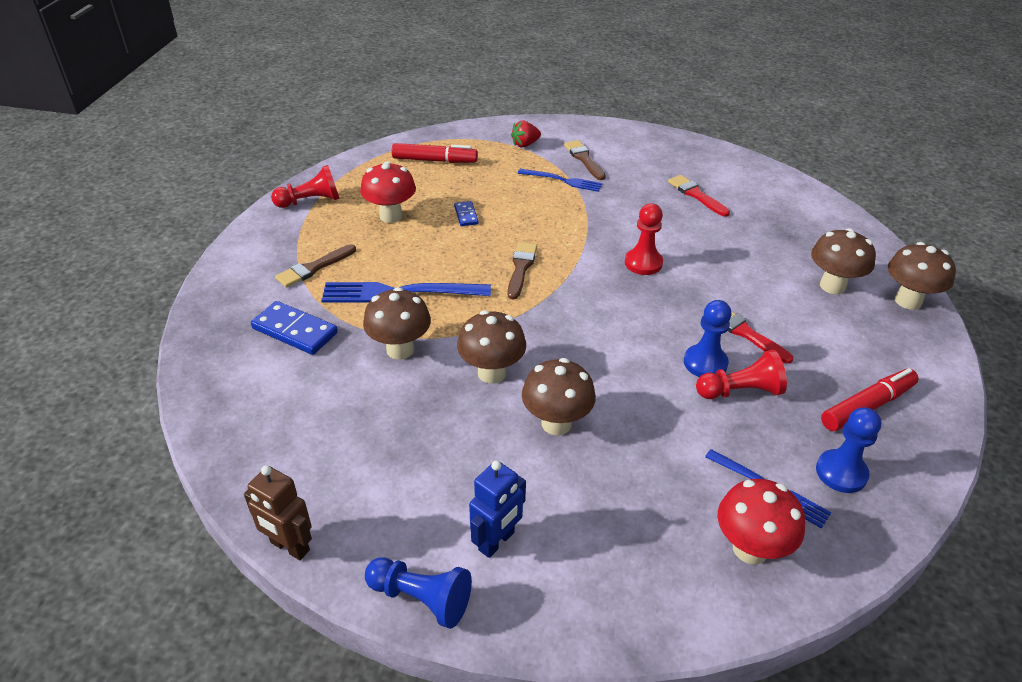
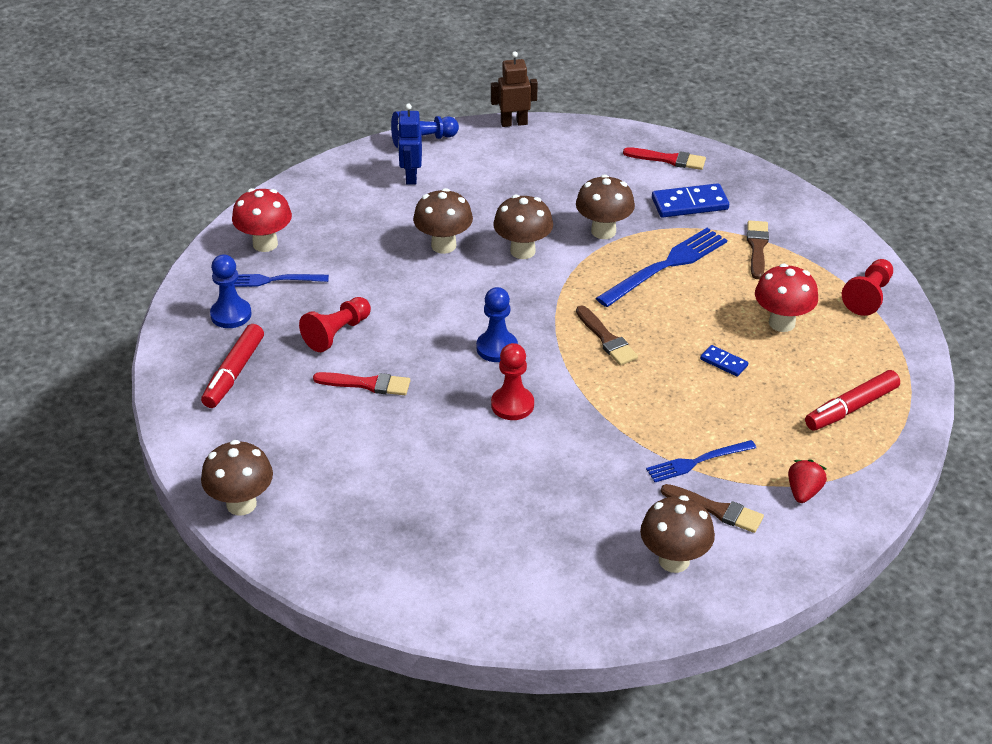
camera: 140 degrees right, 0 degrees up
red brush [668,175,730,217] -> red brush moved to [623,147,706,170]
blue pawn [684,300,731,377] -> blue pawn moved to [476,287,518,362]
brown mushroom [811,228,876,294] -> brown mushroom moved to [640,495,715,573]

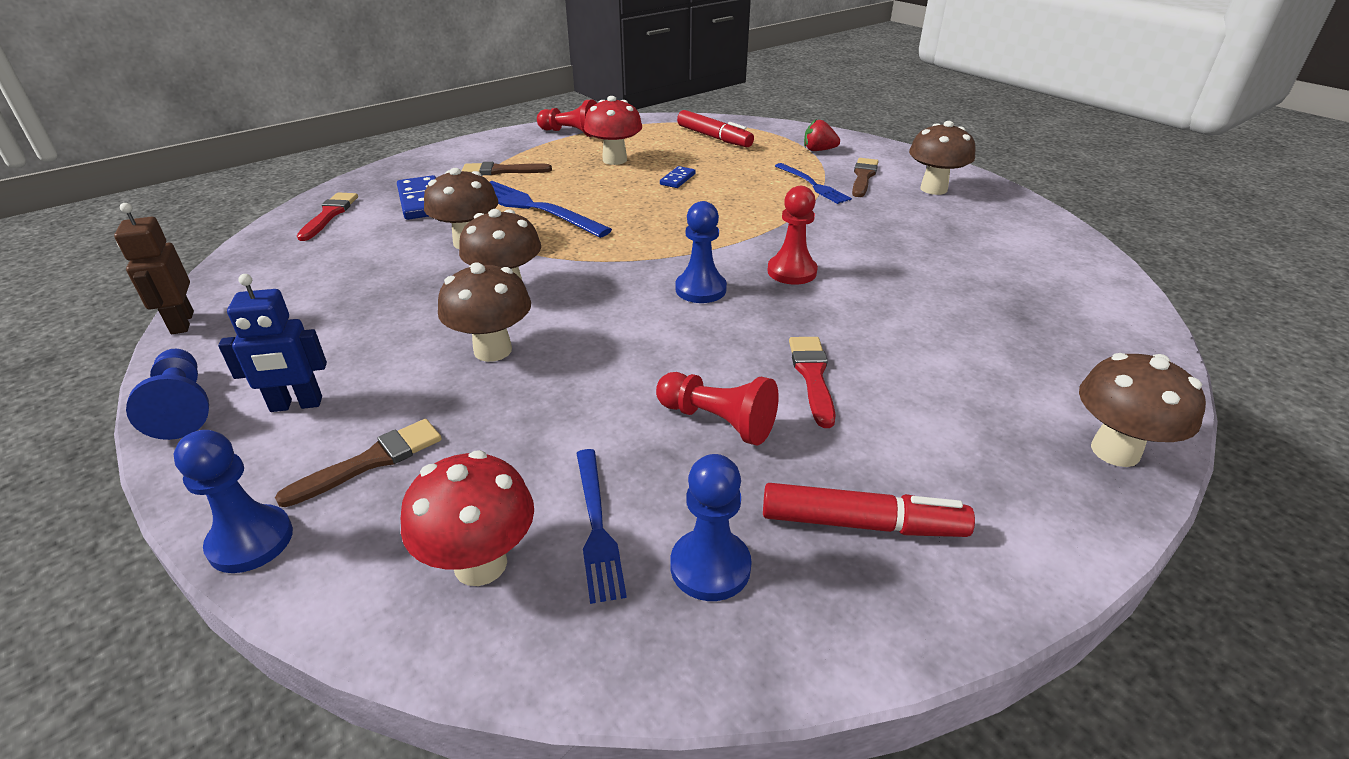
camera: 100 degrees left, 5 degrees down
brown brush [576,306,638,366] -> brown brush moved to [275,419,442,507]
none -> blue pawn [174,430,293,573]

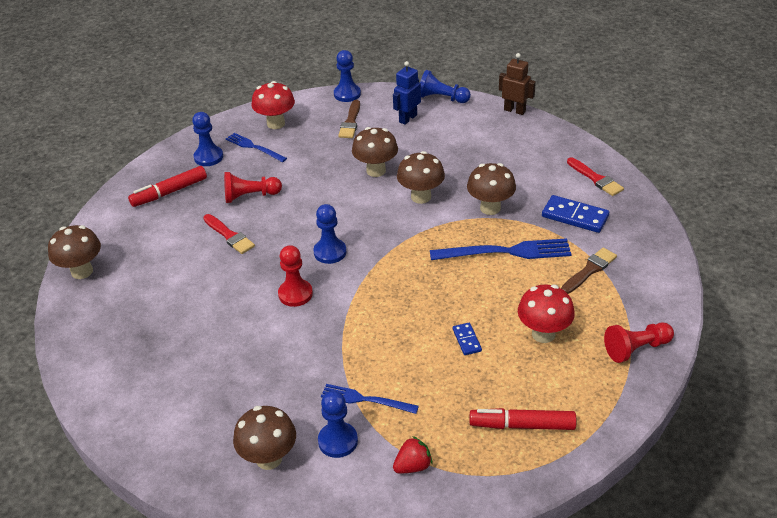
camera: 140 degrees right, 5 degrees up
brown brush [852,158,879,197] -> blue pawn [318,391,358,458]

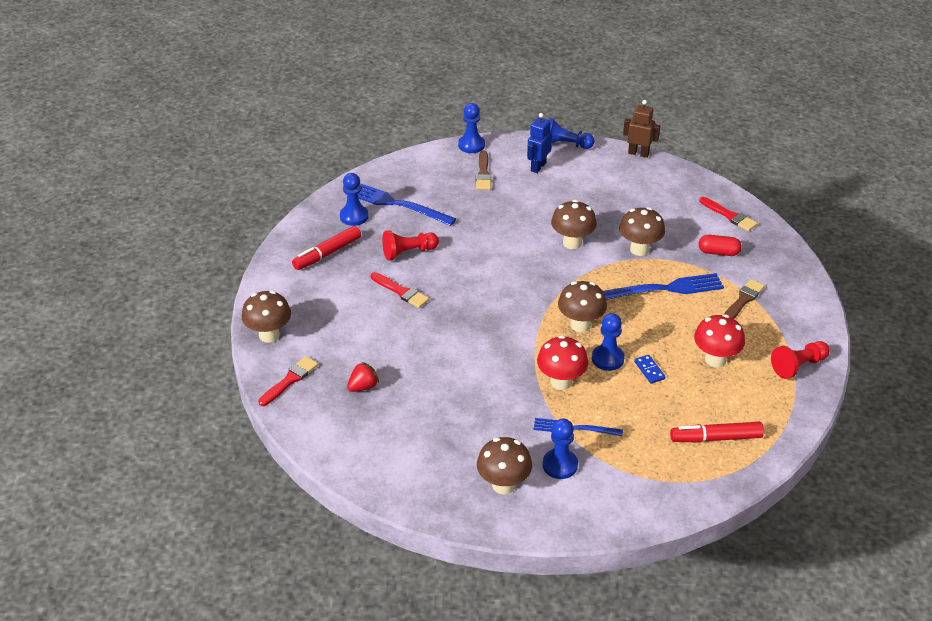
camera: 10 degrees left, 0 degrees up
blue fork [226,133,287,162] -> blue fork [358,183,456,226], size x1.64
red mushroom [251,81,295,129] -> red mushroom moved to [537,335,588,390]
red pawn [278,245,313,307] -> none
blue pawn [313,204,346,264] -> blue pawn moved to [592,313,625,371]
brown mushroom [352,127,398,177] -> brown mushroom moved to [558,281,607,332]
red strawberry [393,436,433,474] -> red strawberry moved to [347,362,379,392]
blue domino [542,195,609,233] -> red capsule [699,235,742,256]
none -> red brush [258,356,318,406]

